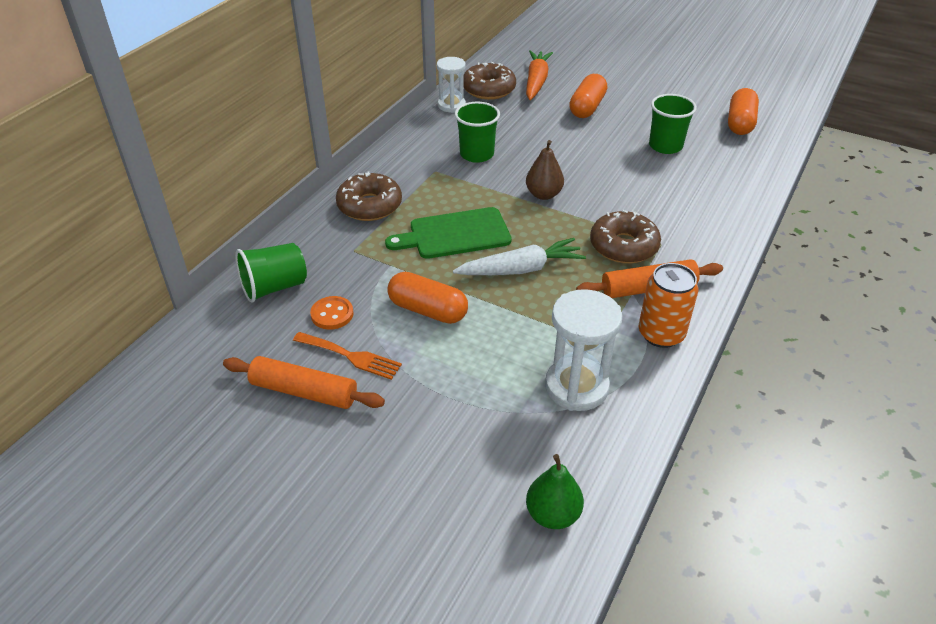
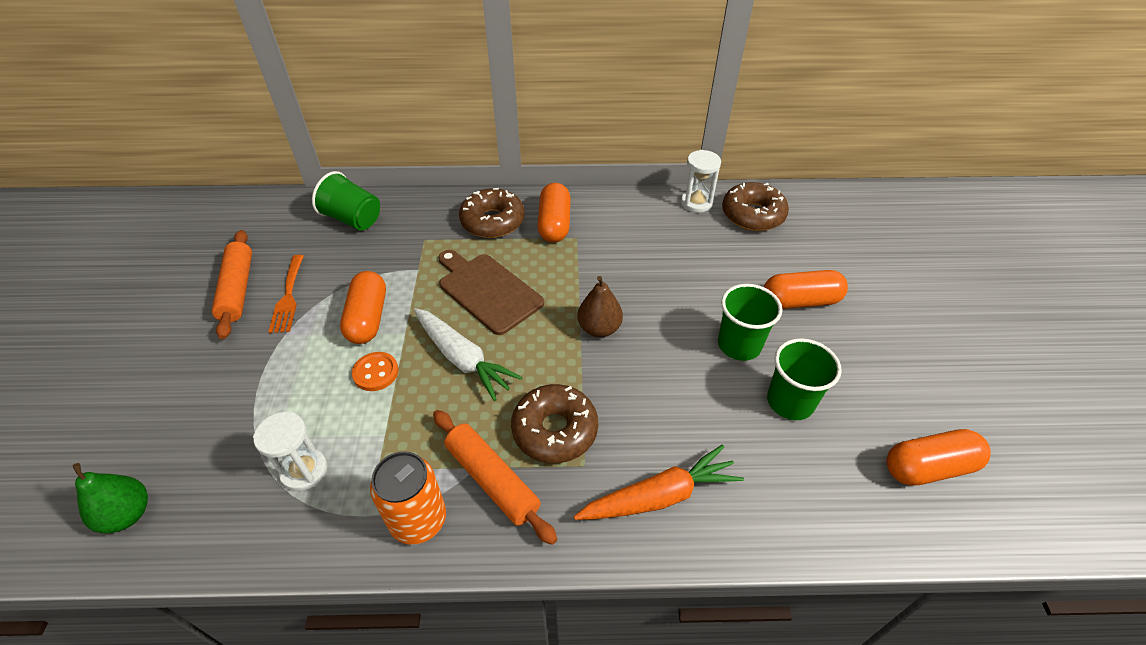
camera: 60 degrees right, 5 degrees up
orange button [310,296,354,330] -> orange button moved to [352,352,399,391]
green cutting board [385,207,512,259] -> brown cutting board [438,250,544,335]
green cup [455,102,500,163] -> green cup moved to [718,284,783,361]
orange carrot [526,50,553,100] -> orange carrot moved to [574,445,744,520]
white hourglass [545,289,622,411] -> white hourglass [253,412,327,491], size x0.65
none -> orange capsule [538,183,571,242]

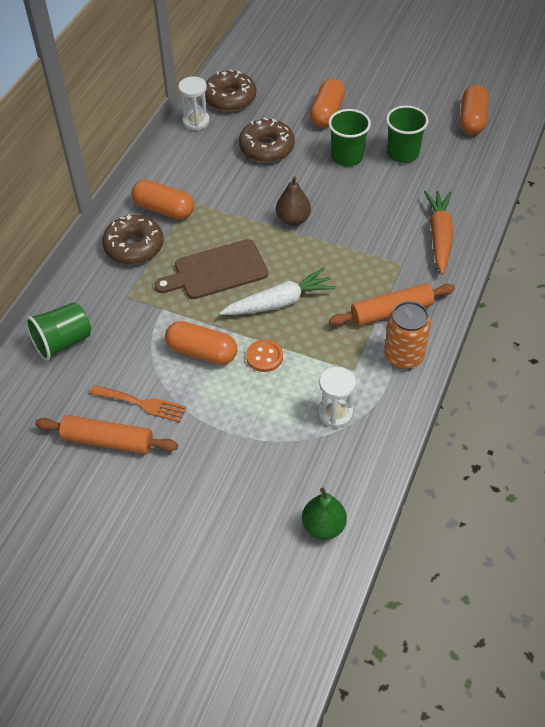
camera: 65 degrees left, 5 degrees up
brown donut [511,384,598,463] -> brown donut moved to [239,118,295,163]

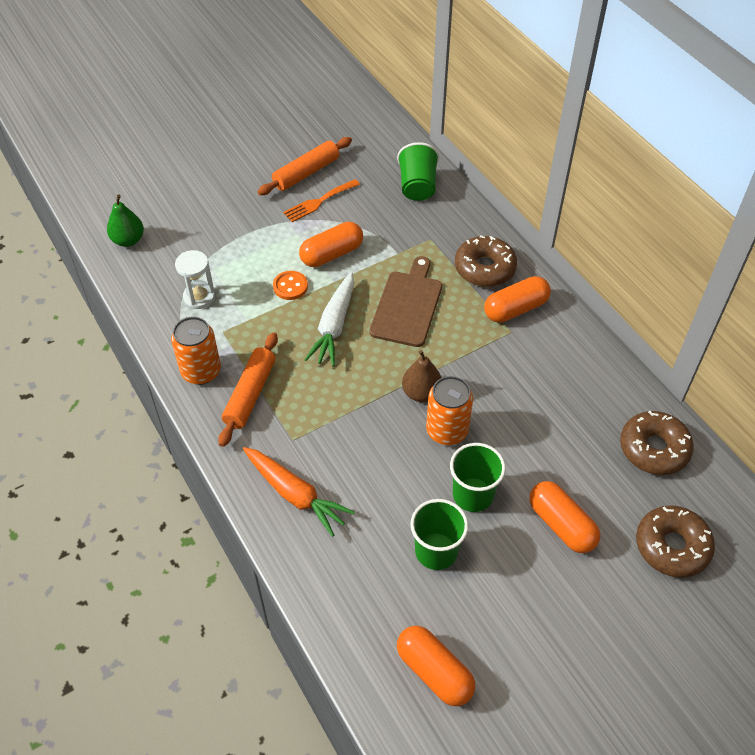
camera: 125 degrees right, 0 degrees up
white hourglass [178,76,210,131] -> none
brown donut [239,118,295,163] -> brown donut moved to [636,505,715,578]
none -> orange can [426,376,473,445]

